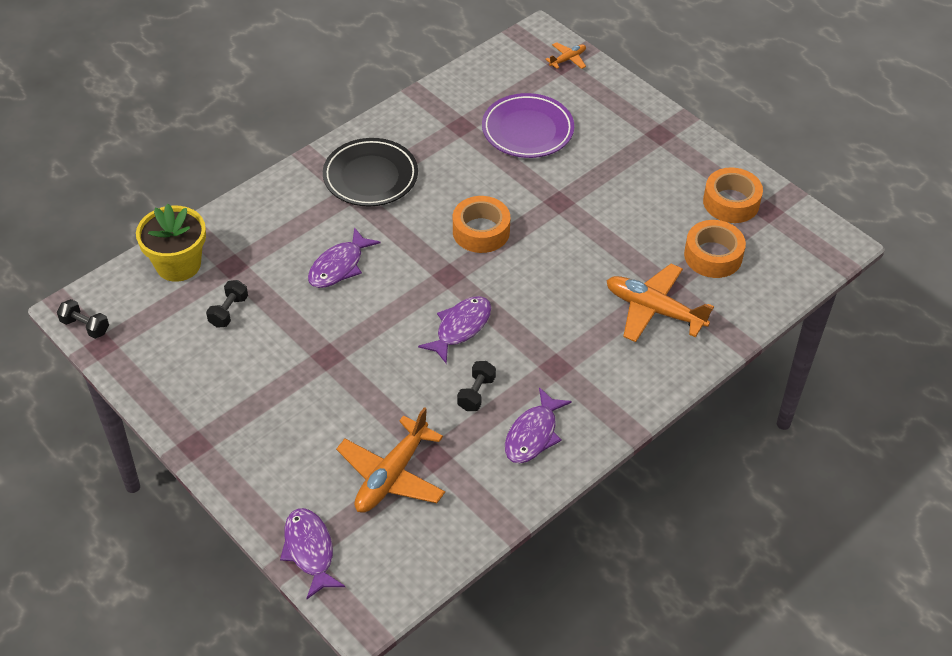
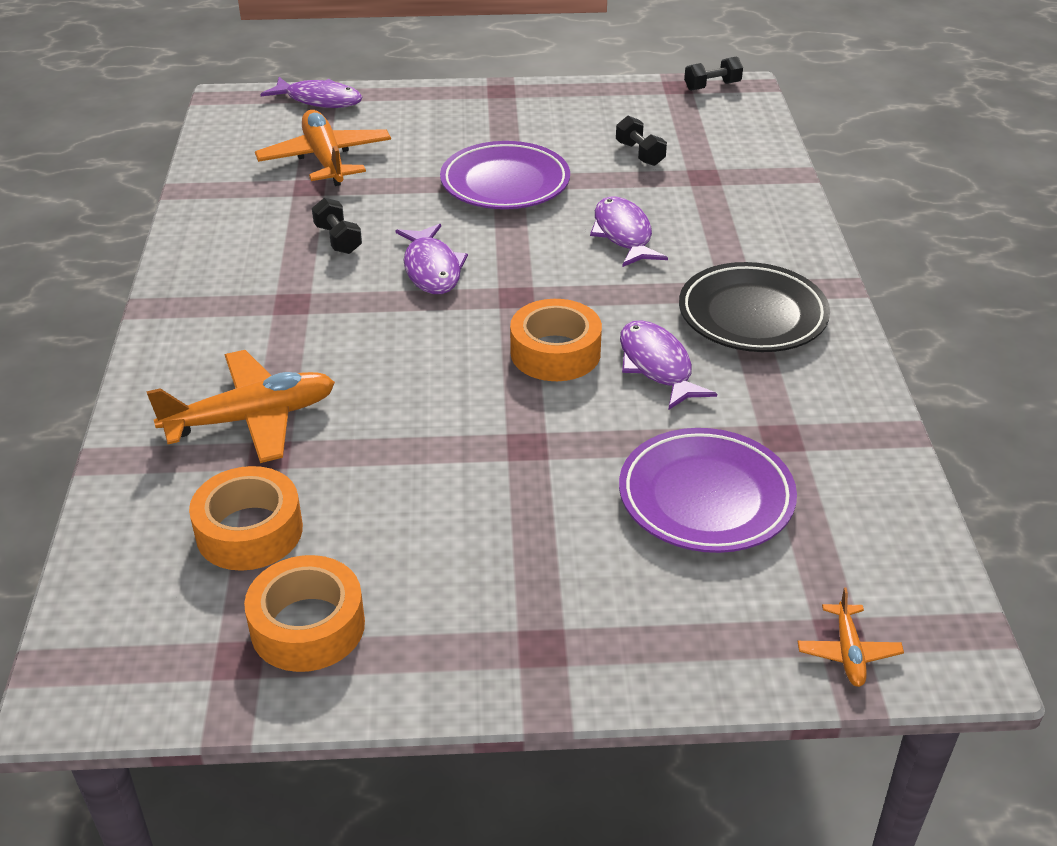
camera: 130 degrees right, 10 degrees down
yellow flower pot [136,204,206,282] -> none
purple fish [505,387,572,463] -> purple fish moved to [620,320,717,410]
none -> purple plate [440,141,570,209]

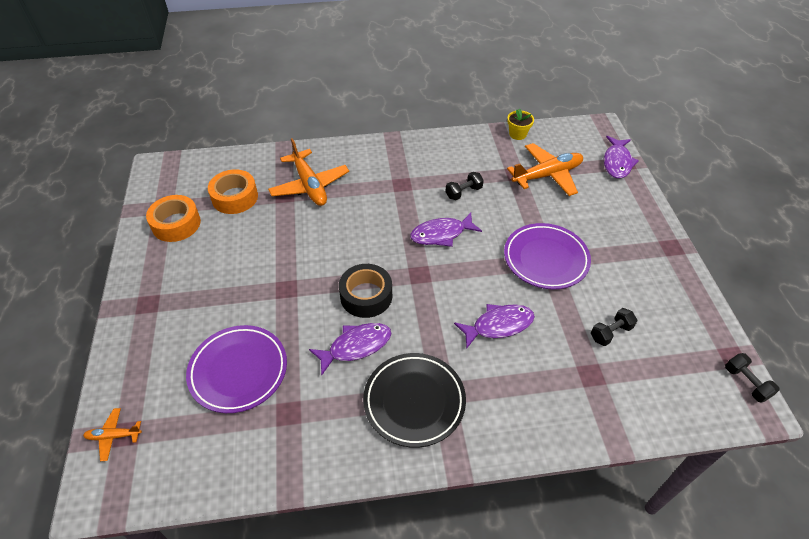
camera: 85 degrees right, 10 degrees up
orange tape [510,299,602,381] -> black tape [339,264,392,318]
none -> yellow flower pot [507,109,534,140]

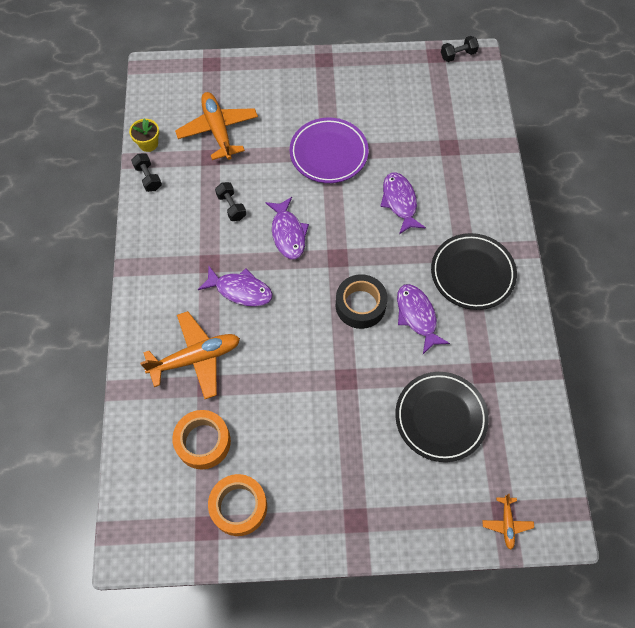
camera: 85 degrees left, 15 degrees up
purple plate [186,325,287,413] -> black plate [395,372,489,462]
black dumbbell [591,308,637,346] -> black dumbbell moved to [131,154,162,192]
purple fish [604,136,639,179] -> purple fish moved to [198,266,272,306]

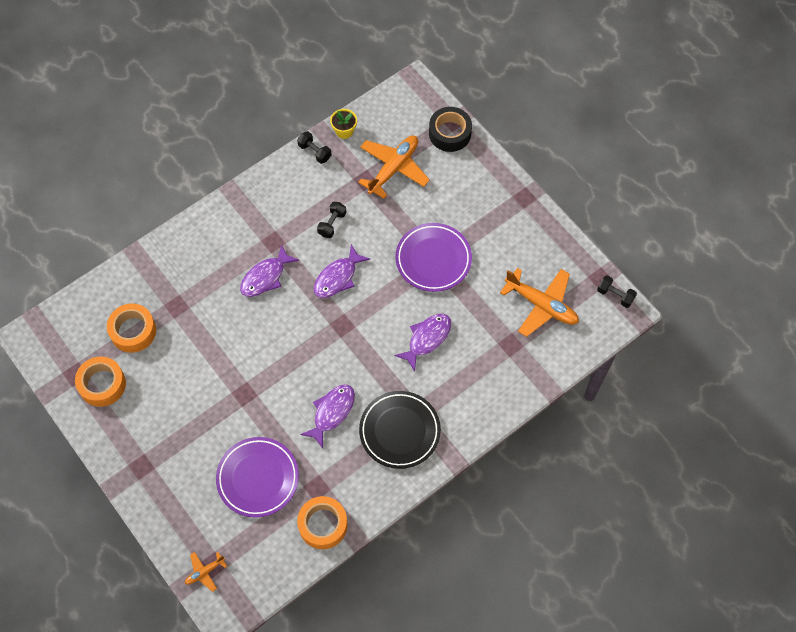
camera: 55 degrees right, 0 degrees up
black dumbbell [131,154,162,192] -> black dumbbell turned 75 degrees counterclockwise [297,131,331,164]
orange plane [140,311,240,399] -> orange plane moved to [500,268,579,337]
purple fish [198,266,272,306] -> purple fish turned 60 degrees clockwise [240,244,300,297]
black tape [336,274,388,329] -> black tape moved to [429,107,472,152]
black plate [395,372,489,462] -> purple plate [216,437,299,518]
none -> orange tape [297,496,348,549]

